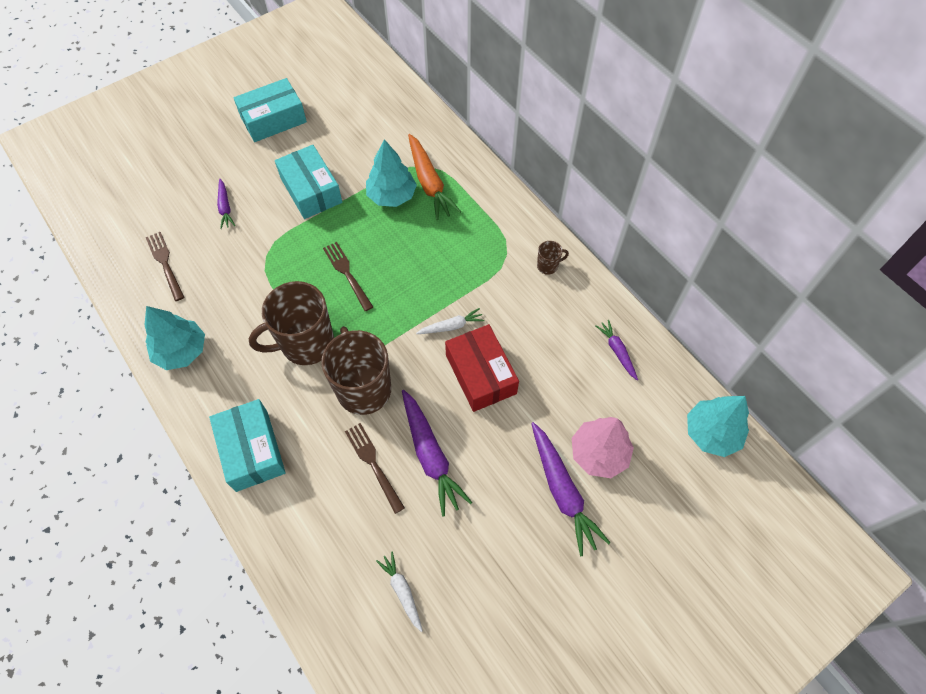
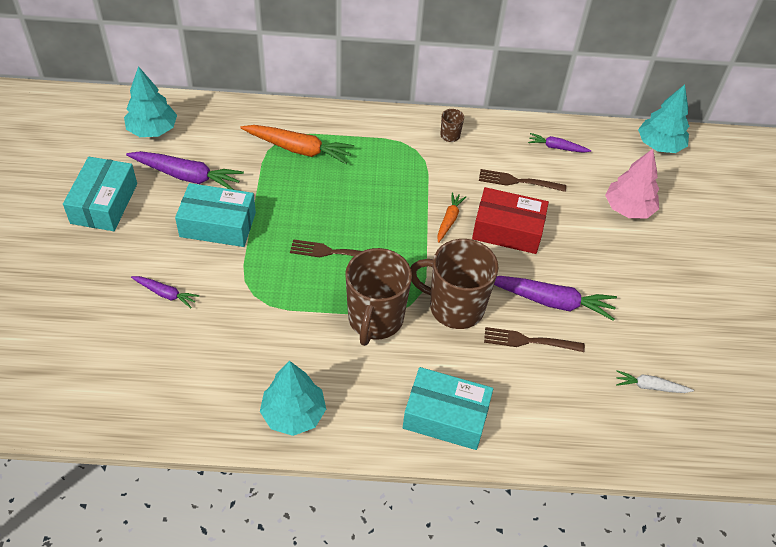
camera: 55 degrees left, 10 degrees down
brown fork [146,232,184,301] -> brown fork moved to [479,169,566,192]
turquoise tree [366,139,417,207] -> turquoise tree moved to [124,66,177,137]
white carrot [416,308,485,334] -> orange carrot [437,192,466,243]
purple carrot [531,422,610,556] -> purple carrot moved to [126,151,244,190]

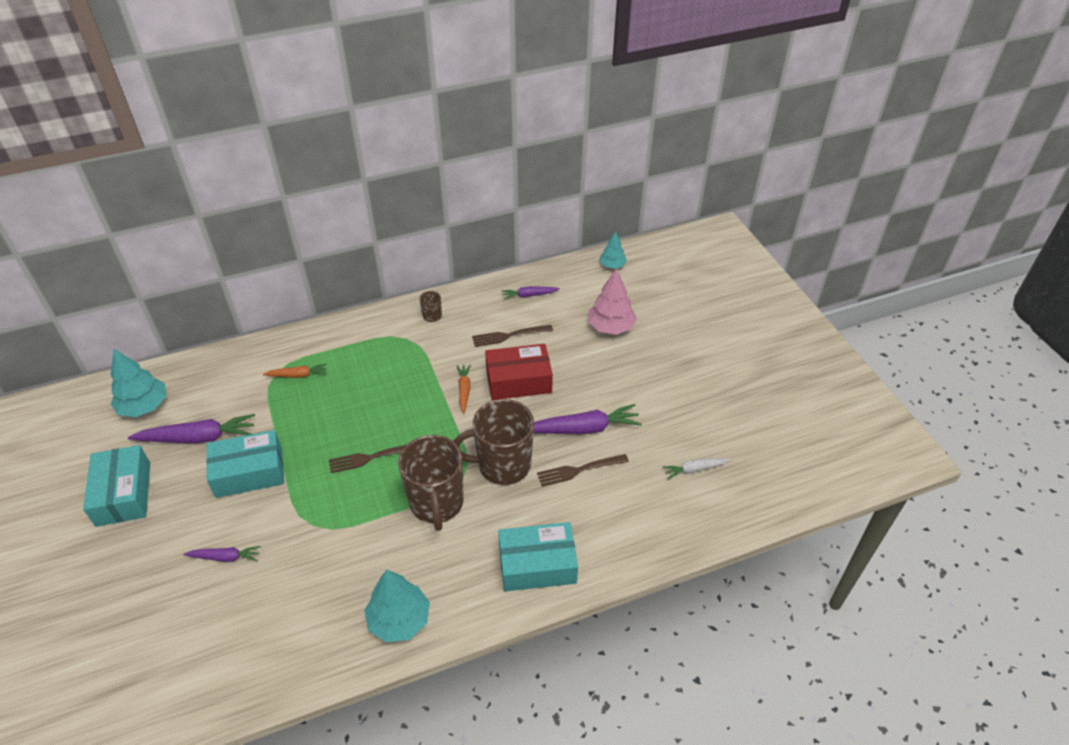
camera: 20 degrees left, 5 degrees down
orange carrot [240,125,355,164] -> orange carrot [263,363,327,378], size x0.55
turquoise tree [638,84,689,153] -> turquoise tree [599,231,627,269], size x0.60

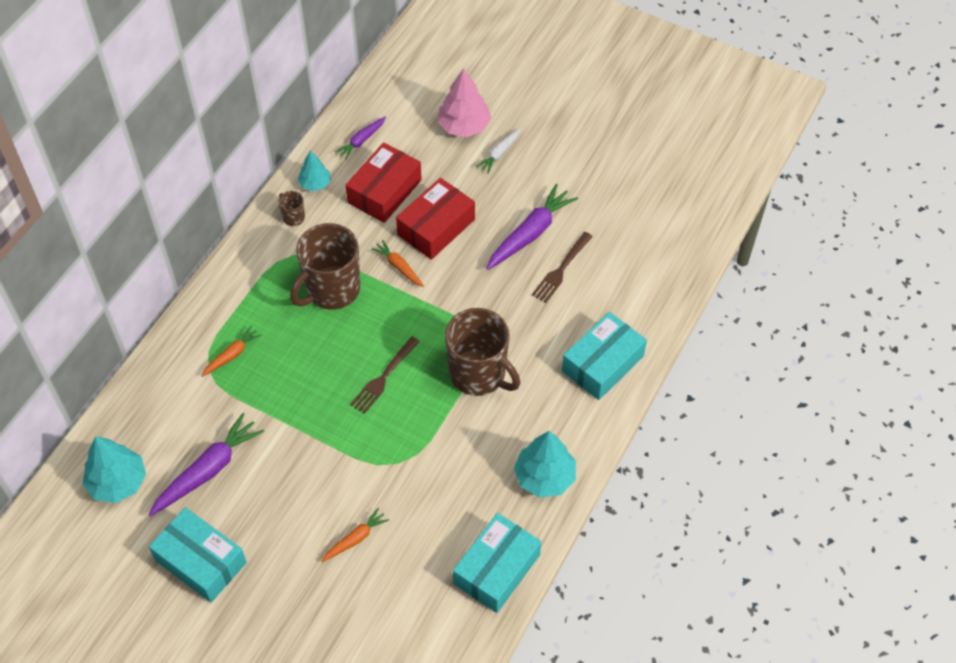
camera: 40 degrees left, 10 degrees up
purple carrot [183,546,261,562] -> orange carrot [322,508,389,562]
turquoise box [206,430,284,498] -> turquoise box moved to [453,513,541,613]
brown mug [454,399,534,485] -> brown mug moved to [290,223,360,310]
brown fork [472,325,553,347] -> red box [345,142,422,223]
turquoise tree [599,231,627,269] -> turquoise tree moved to [298,151,331,191]
white carrot [662,458,730,479] -> white carrot moved to [476,128,521,174]

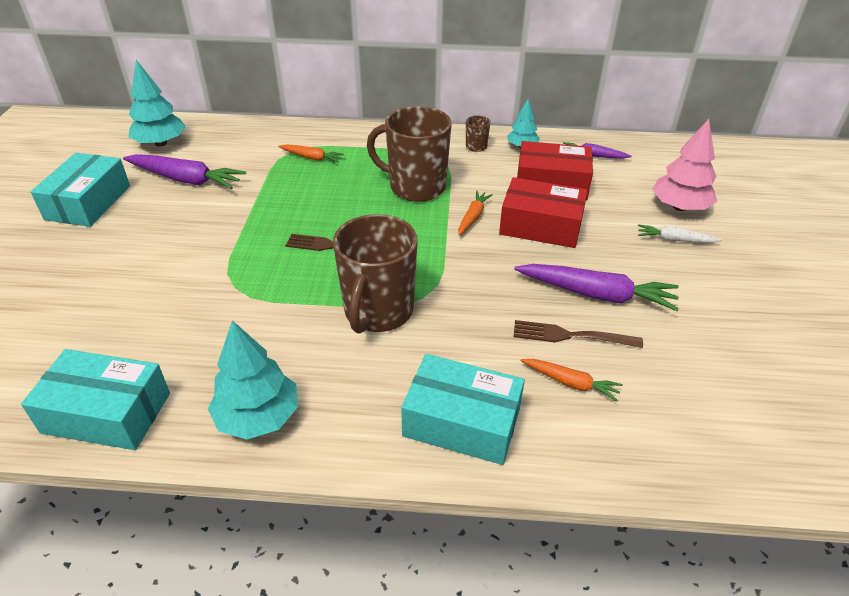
camera: 65 degrees right, 15 degrees down
orange carrot [322,508,389,562] -> orange carrot moved to [521,359,623,402]

